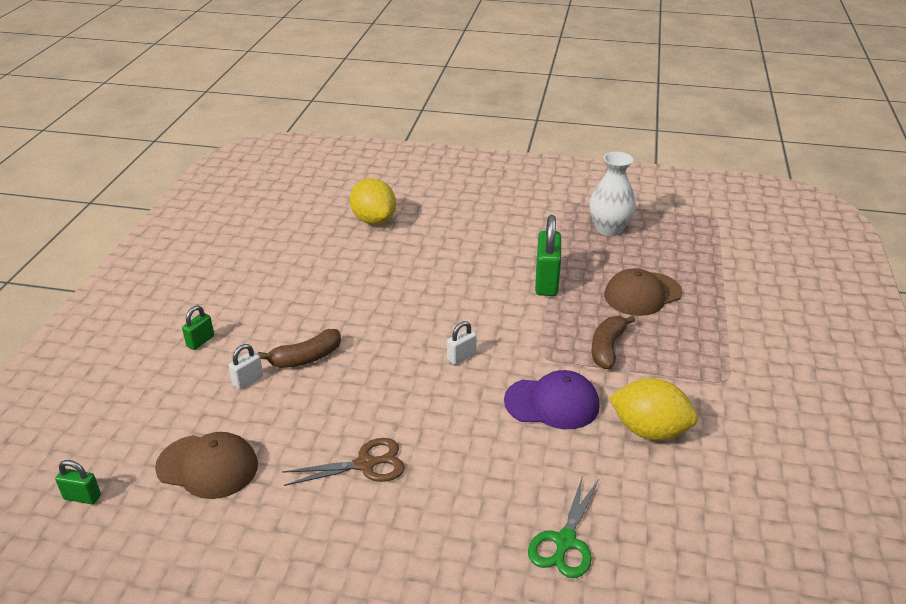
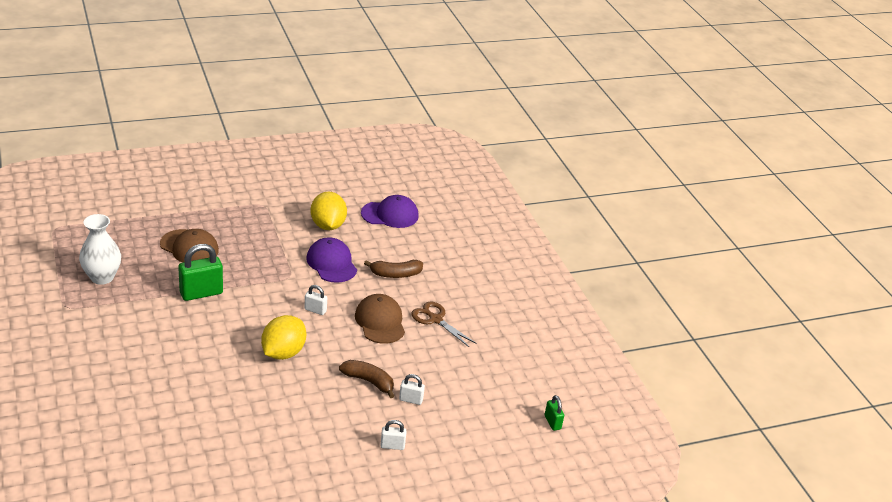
camera: 125 degrees left, 0 degrees up
brown cap [155,432,258,499] -> brown cap moved to [355,294,405,344]
green padlock [182,306,214,350] -> white padlock [380,420,407,450]
yellow lemon [350,178,396,225] -> yellow lemon moved to [261,315,306,360]
green scissors [528,475,599,578] -> none
brown banana [592,315,635,369] -> brown banana moved to [364,260,423,278]
none -> purple cap [361,195,419,228]

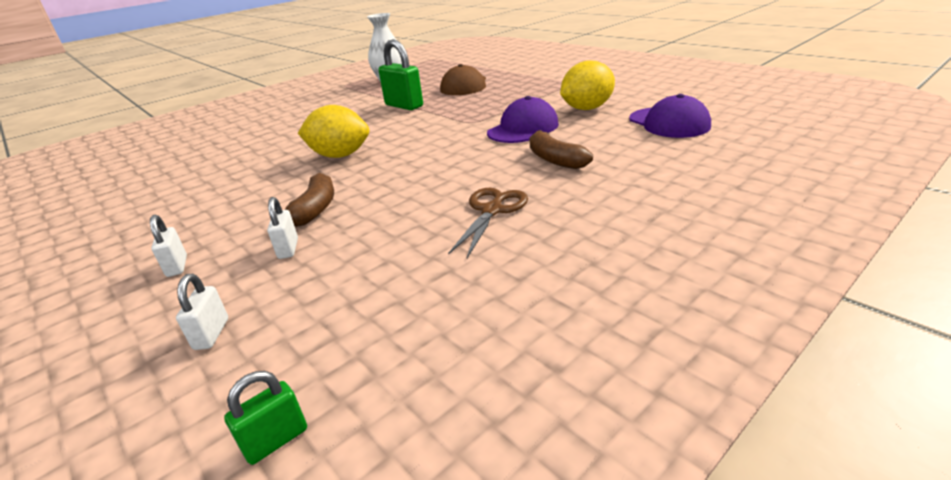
camera: 75 degrees right, 5 degrees down
white padlock [304,285,327,315] -> white padlock moved to [176,274,228,350]
brown cap [355,294,405,344] -> none

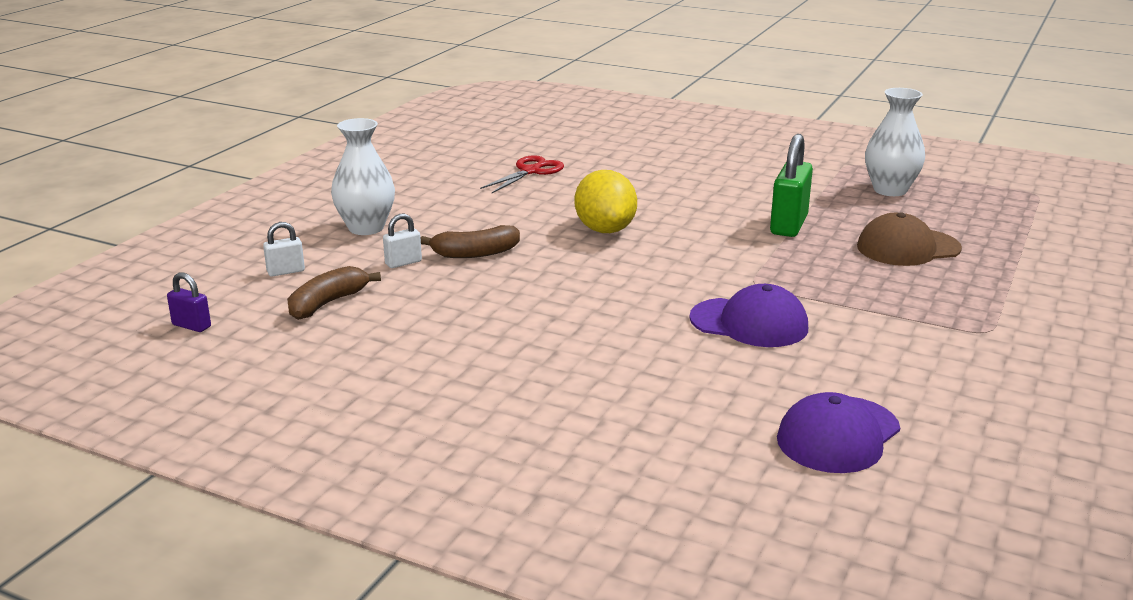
camera: 65 degrees right, 5 degrees down
white padlock [150,215,187,277] -> white vase [331,118,395,235]
green padlock [224,371,307,465] -> purple padlock [167,272,211,332]
brown scissors [448,188,528,258] -> none
brown banana [530,130,593,169] -> brown banana moved to [287,266,381,320]
yellow lemon [560,61,615,110] -> none
none -> red scissors [480,155,564,193]

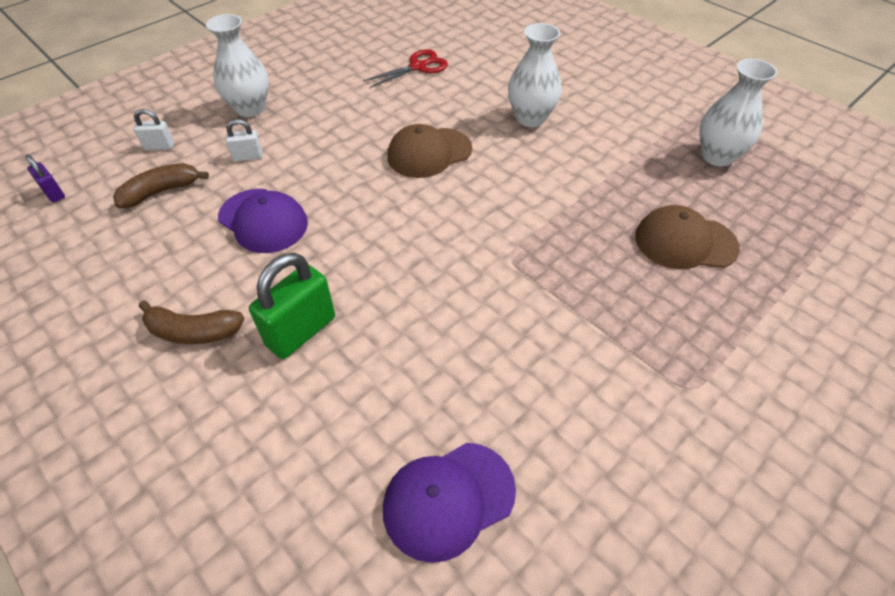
camera: 20 degrees right, 25 degrees up
brown banana [421,225,520,258] -> brown banana moved to [139,300,245,344]
yellow lemon [575,170,637,233] -> brown cap [387,124,472,178]
purple cap [689,284,808,347] -> purple cap moved to [218,189,308,253]
green padlock [770,134,813,237] -> green padlock moved to [249,253,335,359]
none -> white vase [508,23,562,127]

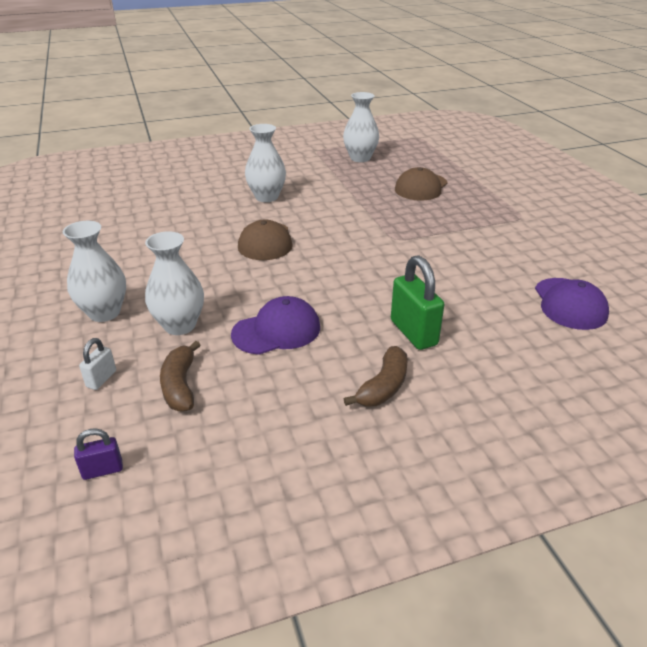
camera: 65 degrees left, 15 degrees down
white padlock [226,119,262,162] -> white vase [145,231,204,335]
red scissors [363,49,448,88] -> none

